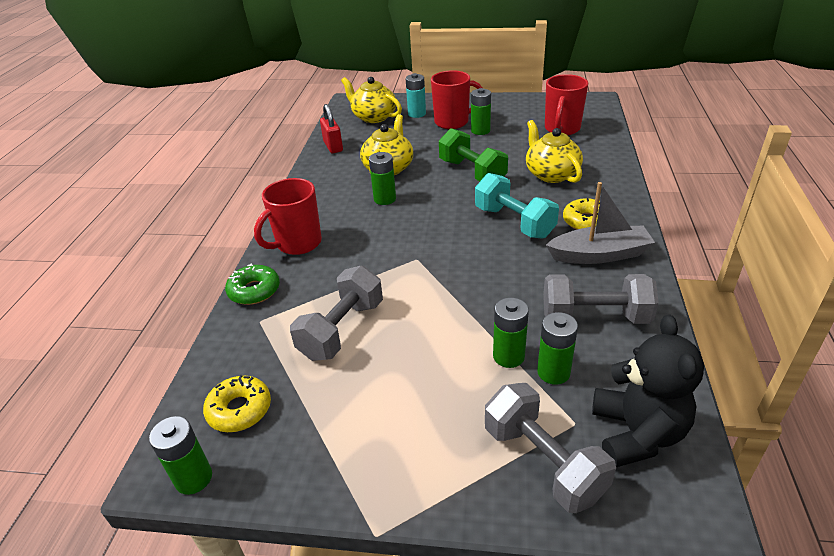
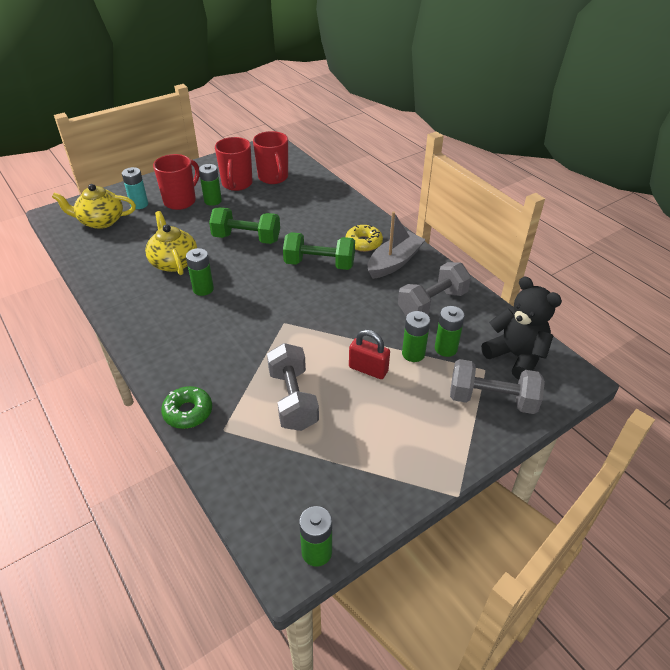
camera: 45 degrees left, 5 degrees up
yellow donut [203,375,271,432] -> none
red mug [254,178,322,255] -> red mug moved to [215,137,253,191]
red padlock [320,104,343,153] -> red padlock moved to [349,330,390,379]
turquoise dumbbell [475,173,559,239] -> green dumbbell [283,232,355,270]
yellow teapot [526,120,583,183] -> none

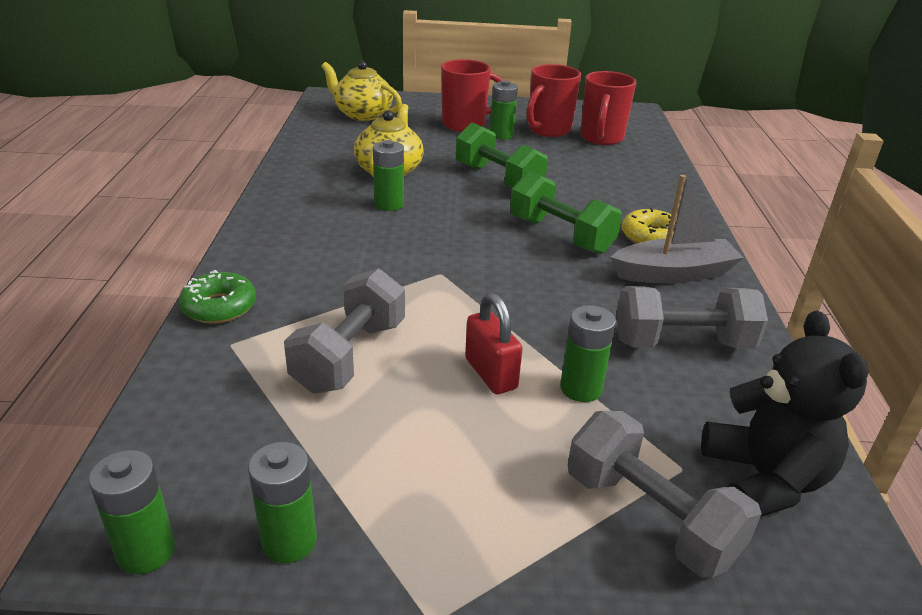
camera: 35 degrees right, 10 degrees down
turquoise battery [122,167,148,209] -> none
green battery [435,306,465,357] -> green battery moved to [248,442,317,563]

